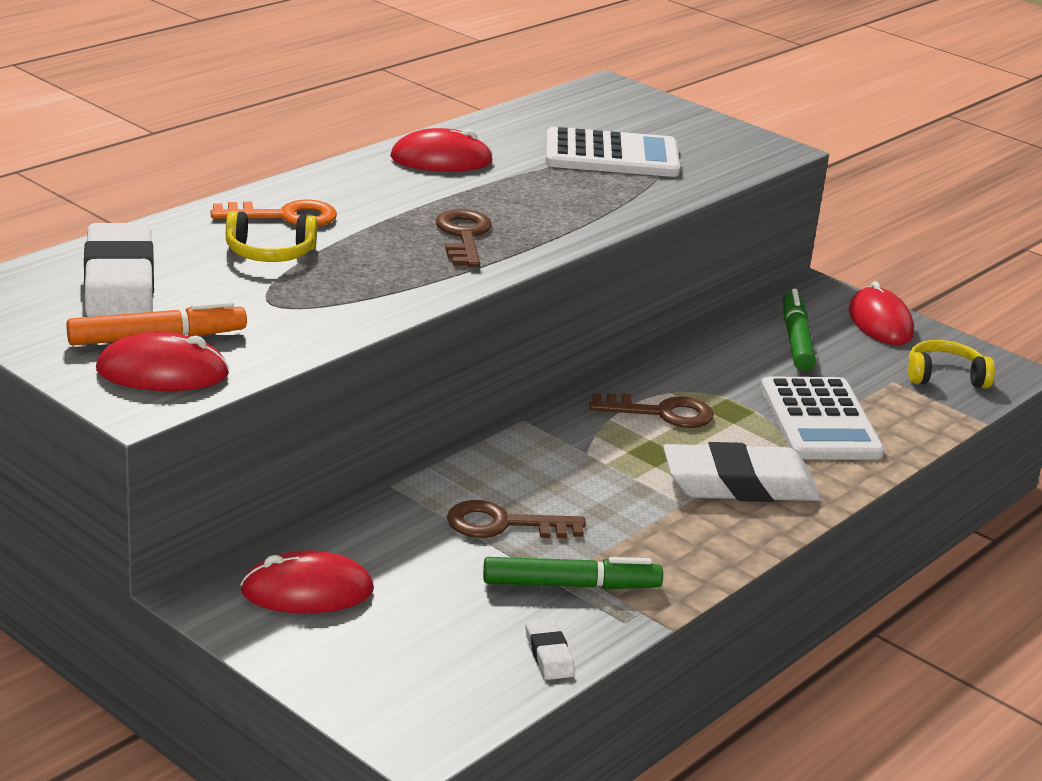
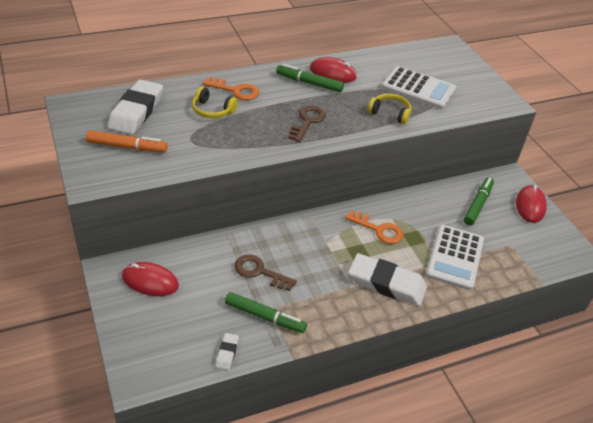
camera: 25 degrees right, 15 degrees up
red mouse [96,332,229,391] -> none
brown key [589,393,714,428] -> orange key [345,210,403,244]
yellow headphones [908,340,995,388] -> yellow headphones moved to [368,94,411,125]
none -> green marker [276,64,344,92]

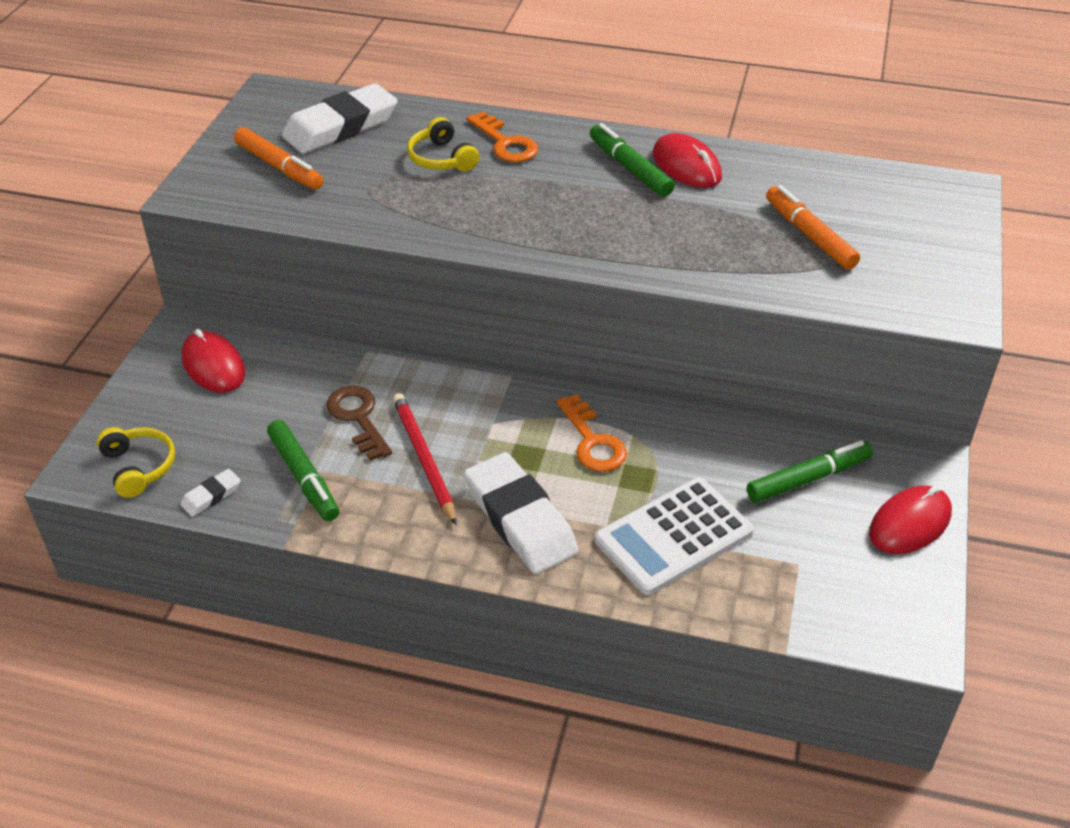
camera: 40 degrees right, 0 degrees up
brown key [288,105,326,142] -> none
yellow headphones [368,94,411,125] -> yellow headphones moved to [97,427,175,498]
white calculator [382,66,456,109] -> orange marker [766,185,860,270]
none -> red pencil [393,393,457,525]

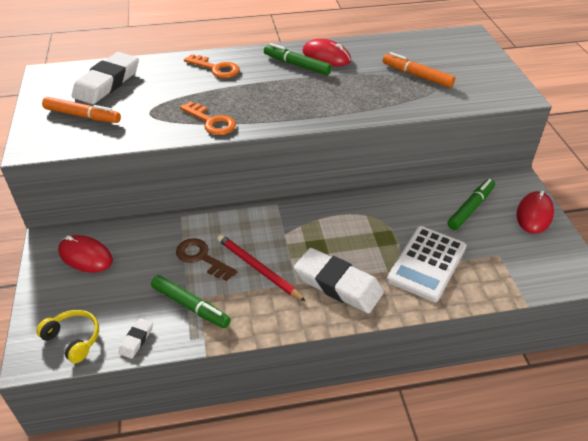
camera: 25 degrees left, 0 degrees up
yellow headphones [407,117,479,172] -> none
orange key [557,394,627,472] -> orange key moved to [180,101,236,135]

